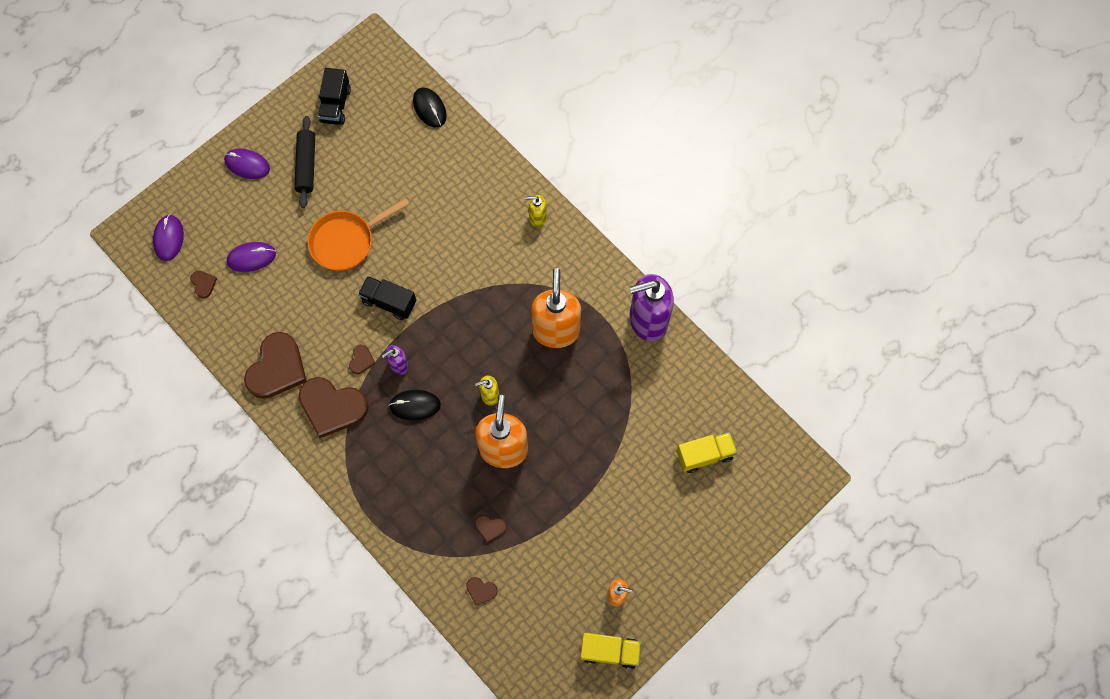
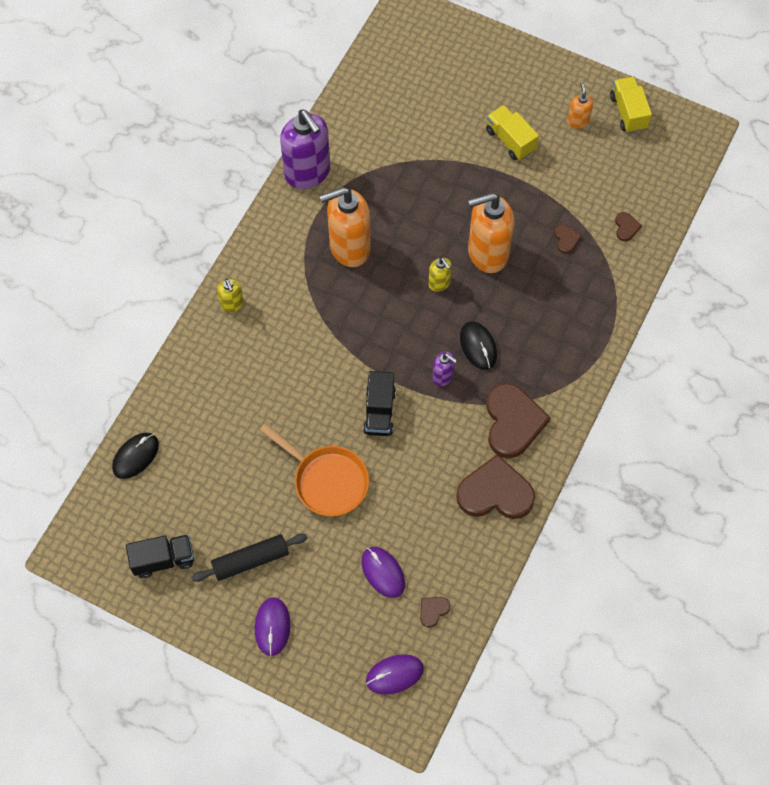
camera: 110 degrees left, 5 degrees down
brown heart [349,345,376,374] -> none
yellow truck [676,432,737,473] -> yellow truck moved to [486,105,539,160]

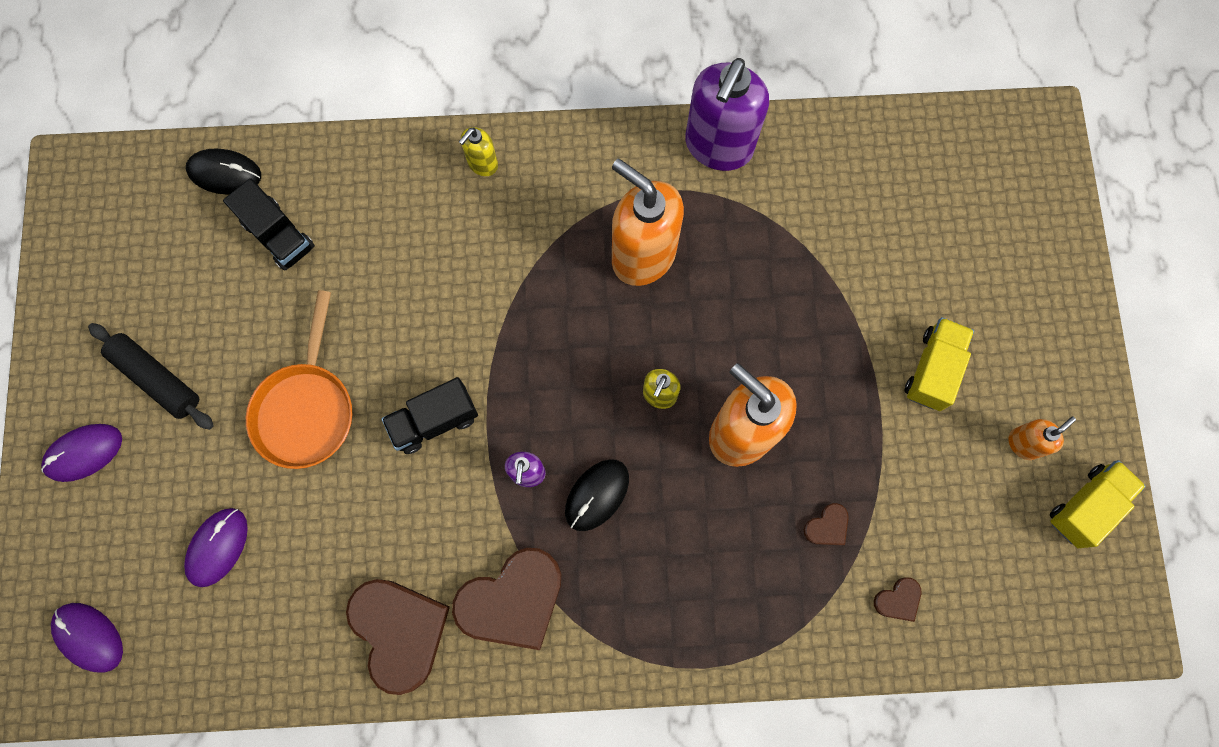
camera: 60 degrees right, 10 degrees up
black truck [126,534,194,578] -> black truck moved to [223,178,315,271]
brown heart [420,597,450,628] -> none

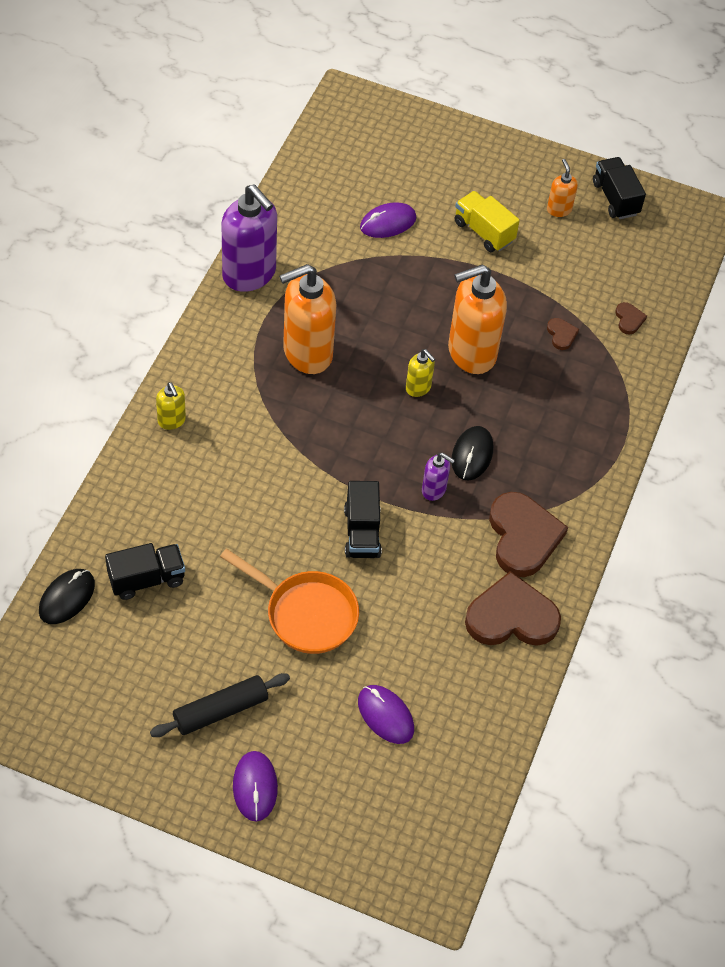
camera: 70 degrees left, 20 degrees down
purple mouse [51,603,123,673] -> purple mouse moved to [360,202,416,238]
black mouse [565,459,629,531] -> black mouse turned 45 degrees clockwise [452,426,493,481]
yellow truck [1050,460,1146,548] -> black truck [593,157,646,219]

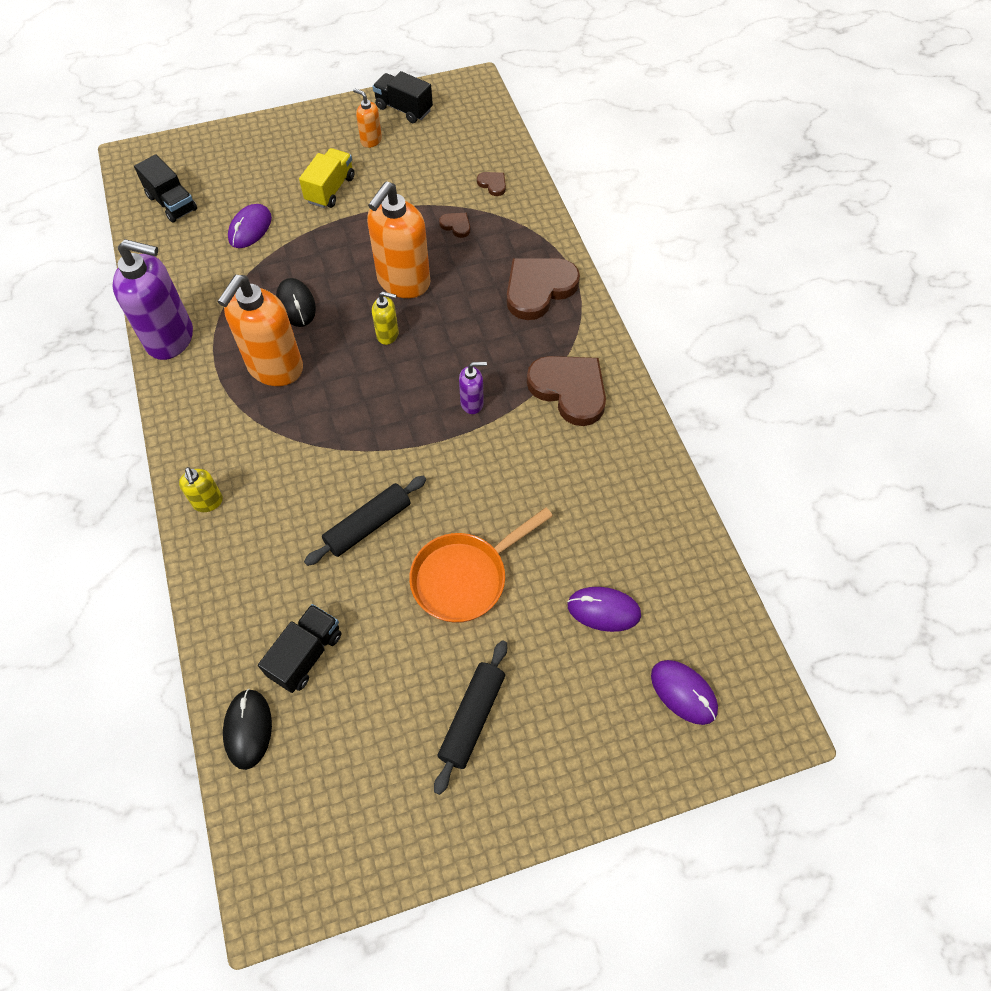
camera: 35 degrees left, 5 degrees up
yellow soap dispenser [156,382,186,430] -> yellow soap dispenser turned 45 degrees clockwise [179,467,223,512]
orange pan [220,549,359,654] -> orange pan turned 150 degrees clockwise [409,507,553,623]
purple mouse [233,751,278,822] -> purple mouse moved to [651,660,718,725]
black truck [344,481,382,558] -> black truck moved to [134,154,197,223]
black mouse [452,426,493,481] -> black mouse moved to [276,278,316,327]
yellow truck [455,191,520,252] -> yellow truck turned 105 degrees clockwise [299,148,354,208]
brown heart [465,571,561,646] -> brown heart moved to [507,258,580,320]
none -> black rolling pin [304,476,426,566]

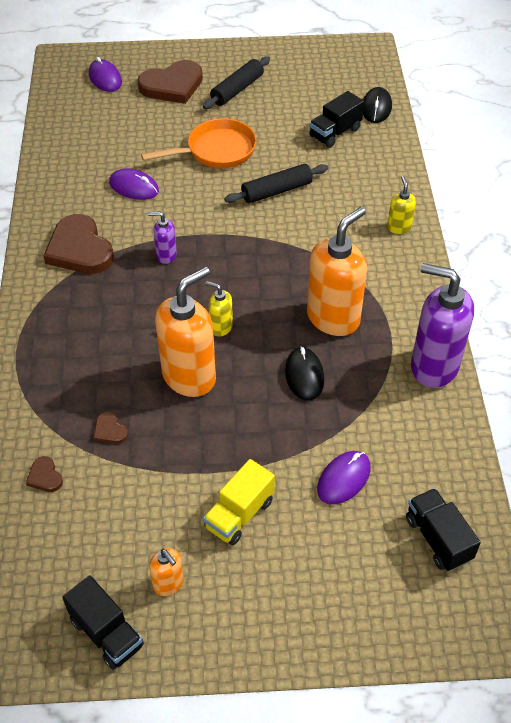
camera: 165 degrees left, 10 degrees down
brown heart [507,258,580,320] -> brown heart moved to [137,60,203,104]
purple mouse [567,587,641,632] -> purple mouse moved to [109,168,159,200]

